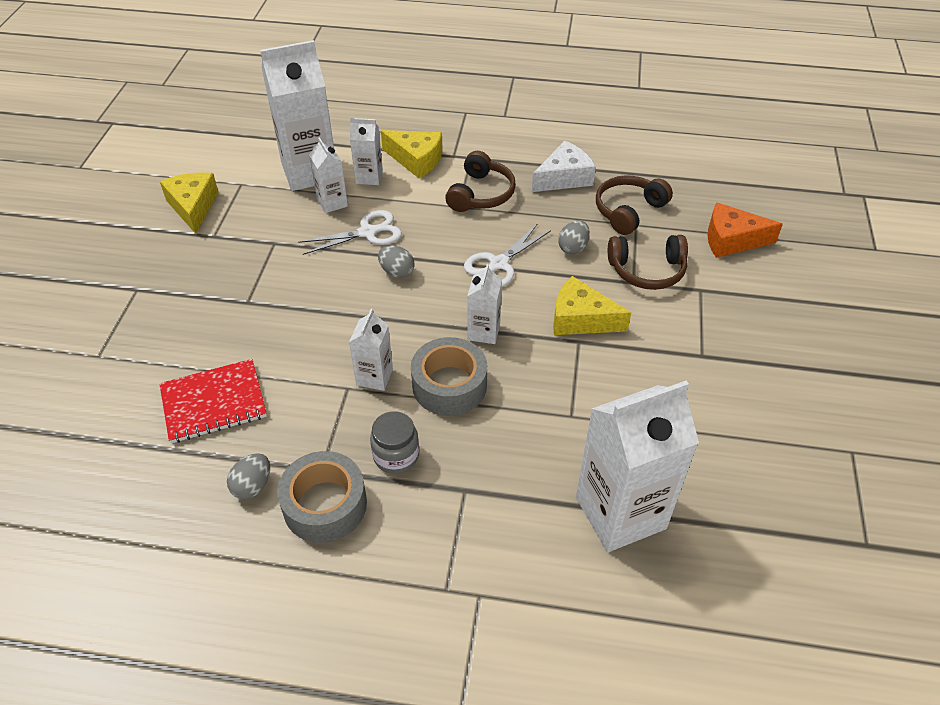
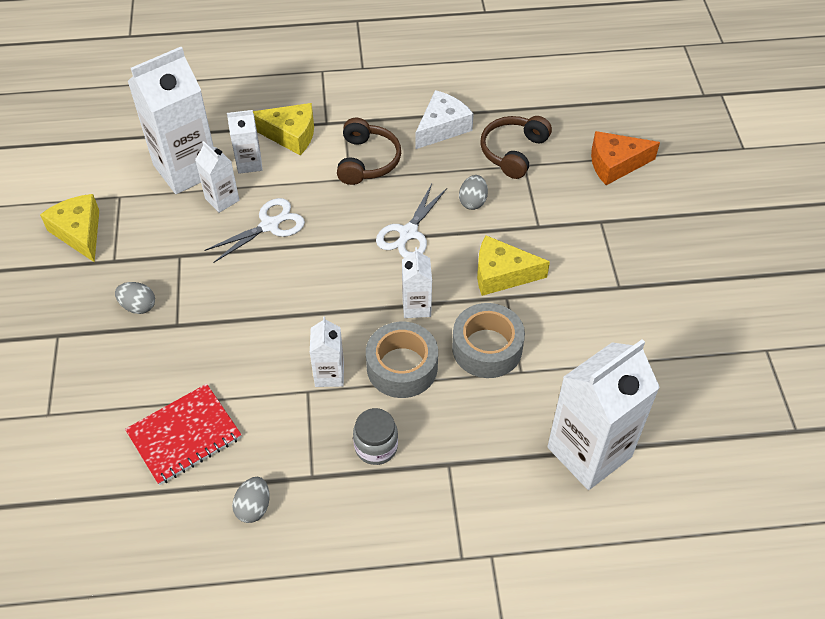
camera: 15 degrees left, 5 degrees up
grey tape [277,451,367,543] -> grey tape moved to [452,303,525,378]
grey egg [378,245,415,278] -> grey egg moved to [115,282,155,314]
brown headphones [608,235,688,290] -> none

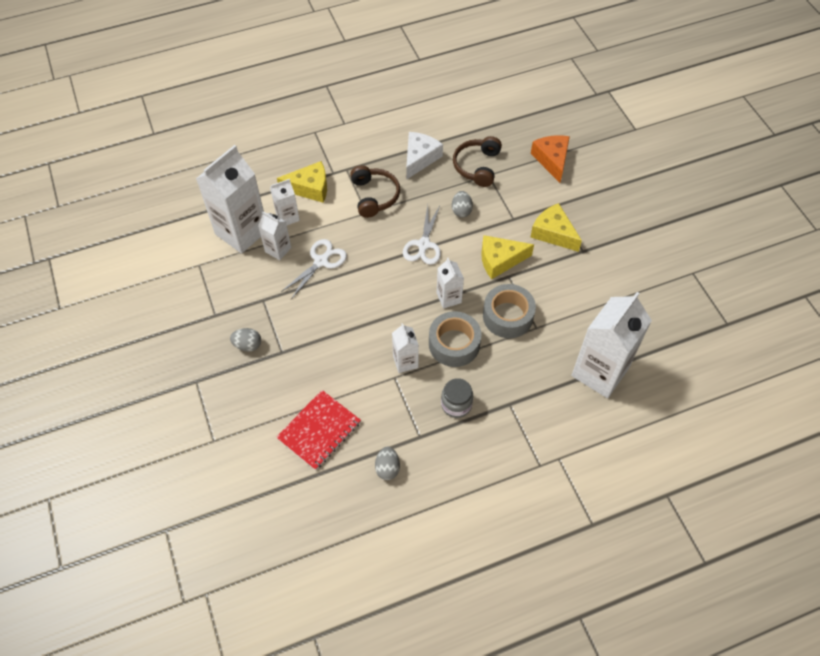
camera: 15 degrees left, 5 degrees up
yellow cheese [40,194,99,263] -> yellow cheese moved to [531,203,582,252]
orange cheese [591,131,660,185] -> orange cheese turned 105 degrees clockwise [531,135,570,183]

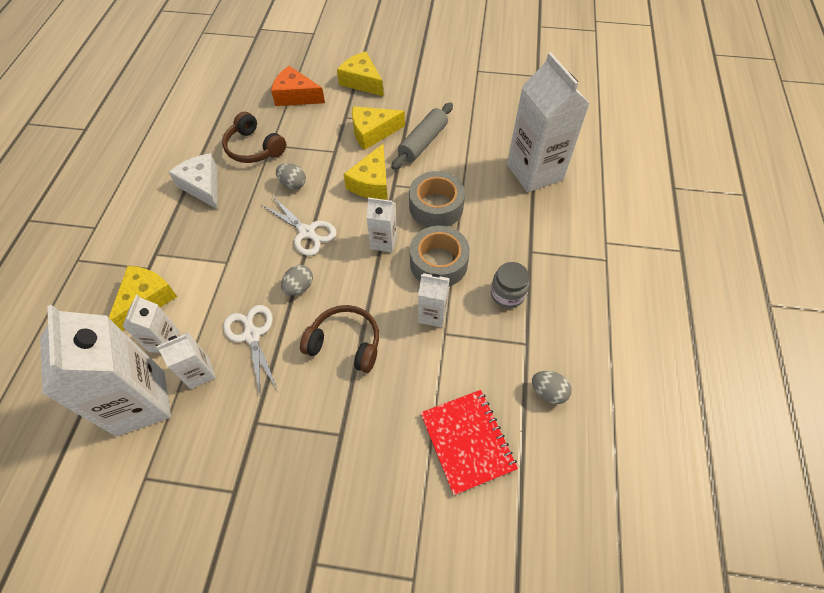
camera: 60 degrees left, 0 degrees up
grey egg [230,328,261,351] -> grey egg moved to [281,265,313,296]
brown headphones [350,165,400,218] -> brown headphones moved to [300,305,379,373]
none -> yellow cheese [337,51,384,96]
none -> grey rolling pin [391,102,453,170]

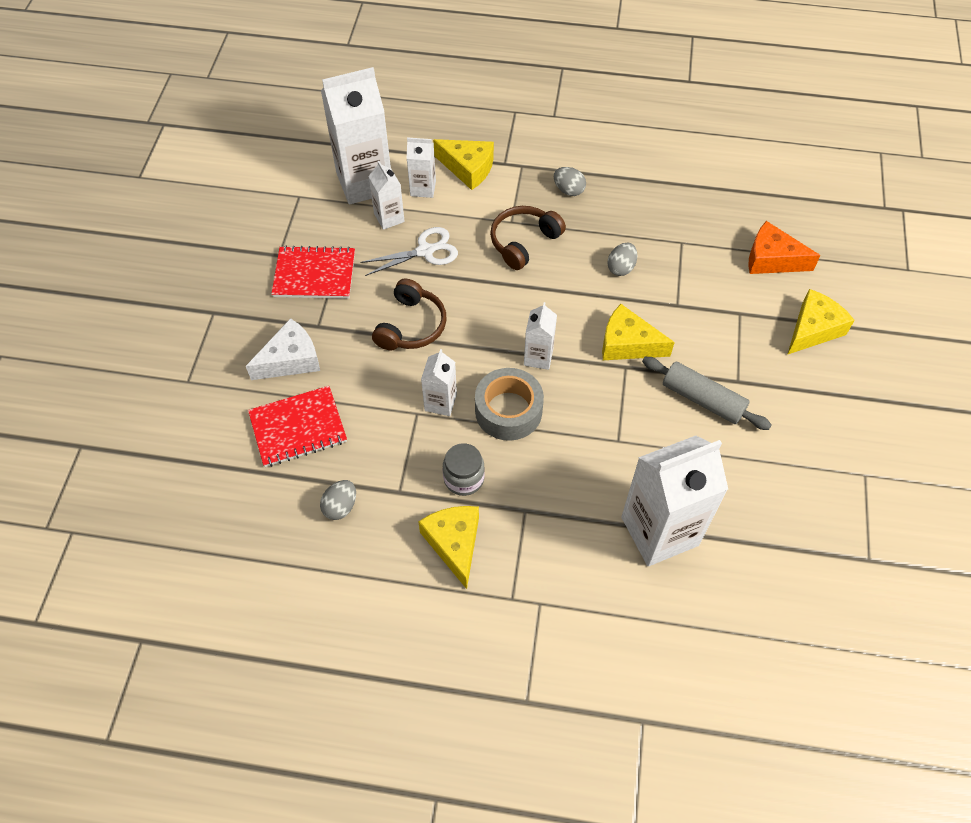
camera: 90 degrees right, 0 degrees up
white cheese [169,153,218,209] -> white cheese moved to [246,318,320,380]
brown headphones [222,112,286,163] -> brown headphones moved to [490,206,566,270]
white scissors [262,197,337,256] -> none
orange cheese [271,66,325,106] -> orange cheese turned 90 degrees counterclockwise [748,221,821,274]
grey egg [281,265,313,296] -> grey egg moved to [554,167,586,196]
yellow cheese [352,106,405,150] -> yellow cheese moved to [418,506,479,589]
grey tape [409,171,465,227] -> none
none -> red notebook [271,245,355,299]

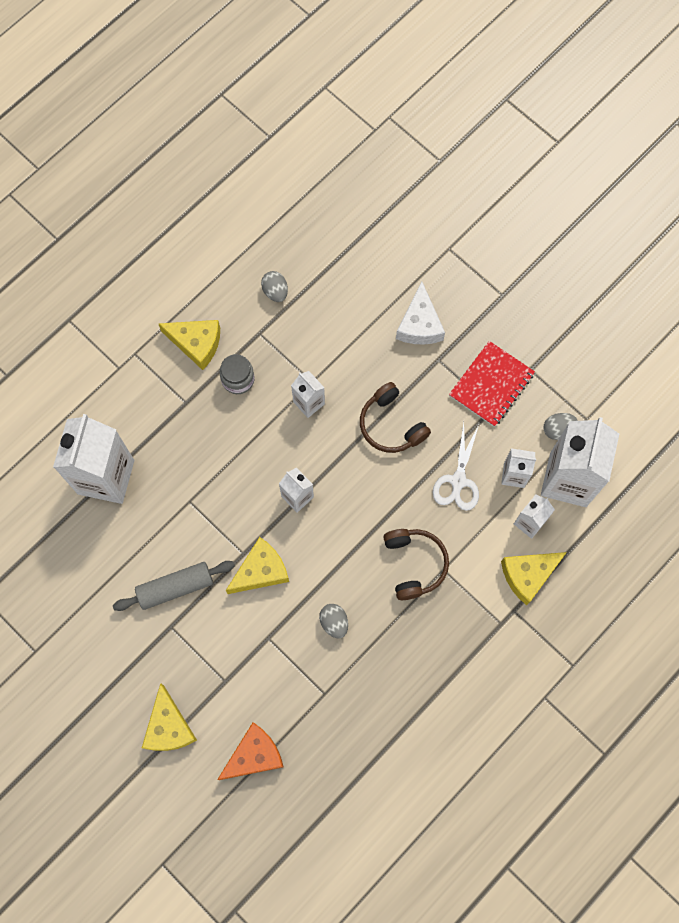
camera: 125 degrees right, 15 degrees up
red notebook [248,386,347,467] -> none
grey tape [475,368,544,441] -> none
grey egg [554,167,586,196] -> grey egg moved to [543,413,578,440]

